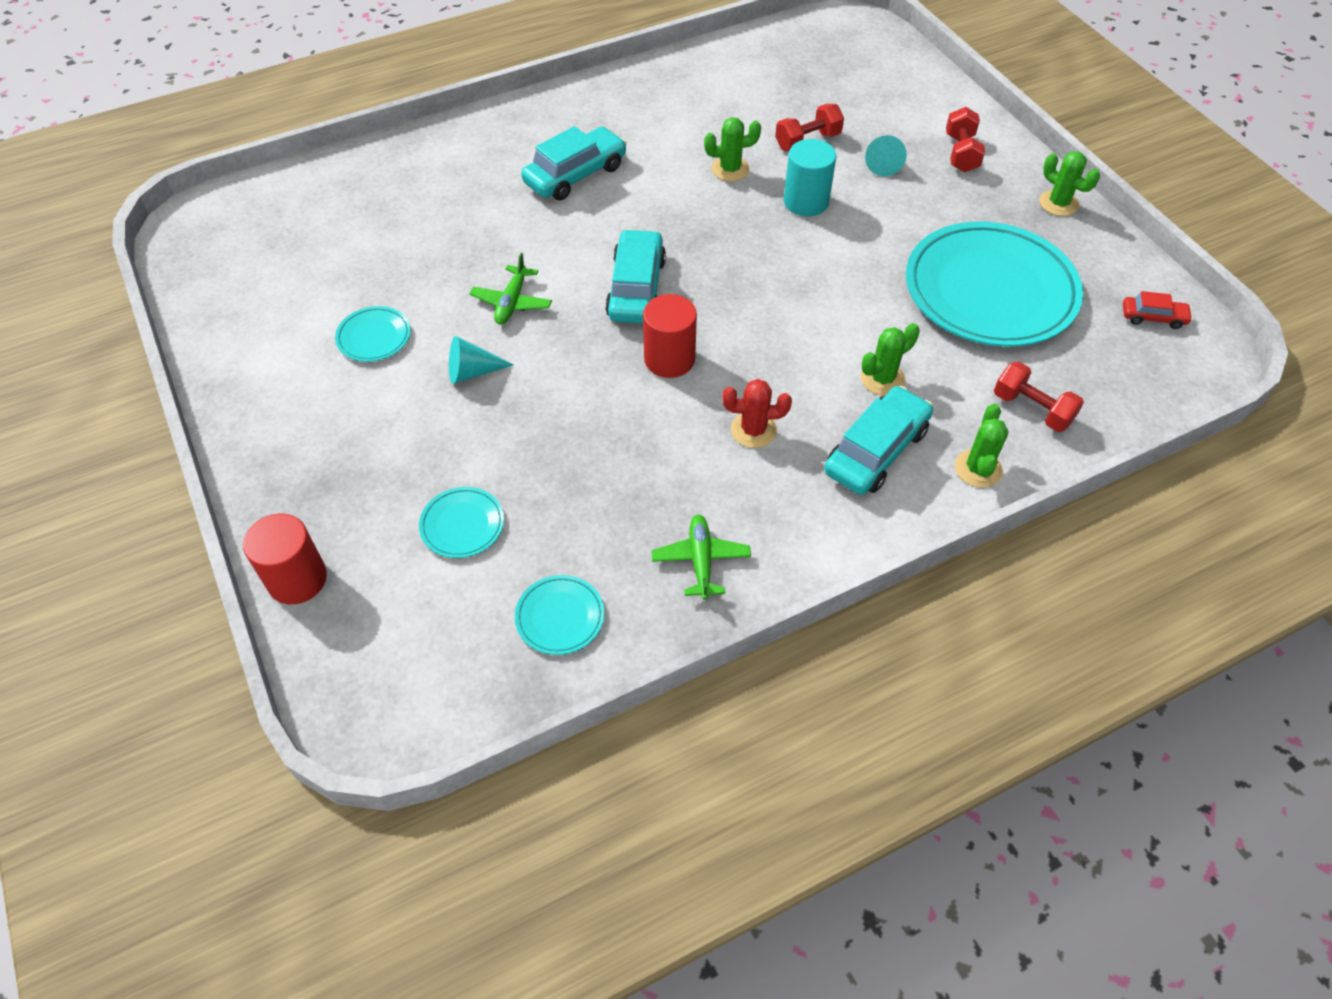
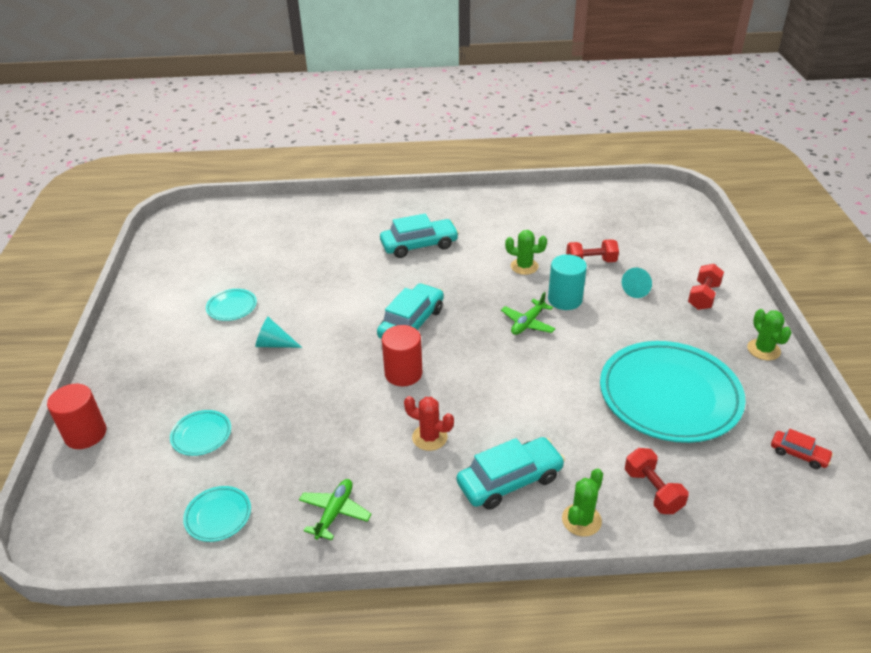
camera: 25 degrees right, 15 degrees down
green plane [469,253,552,325] -> green plane moved to [501,292,556,335]
green cactus [861,323,920,395] -> none

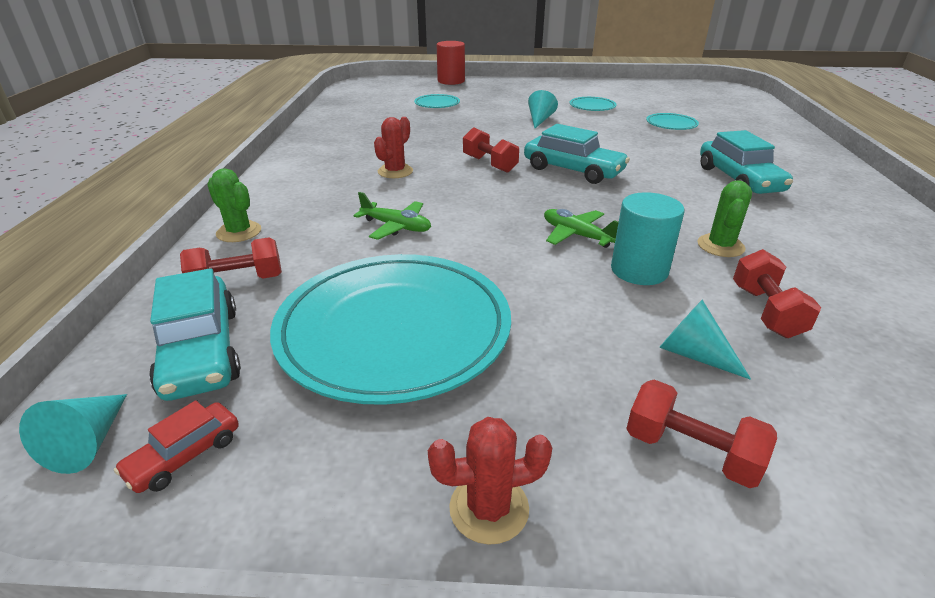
camera: 95 degrees right, 5 degrees down
turquoise plate [183,486,251,542] -> turquoise plate moved to [646,113,699,130]
green plane [299,479,371,540] -> green plane moved to [353,192,431,240]
red cylinder [382,325,422,386] -> red dumbbell [463,127,519,173]
turquoise car [457,437,565,510] -> turquoise car moved to [149,268,241,401]
green cactus [747,309,792,360] -> red cactus [428,417,552,545]
none -> turquoise cone [19,394,127,474]

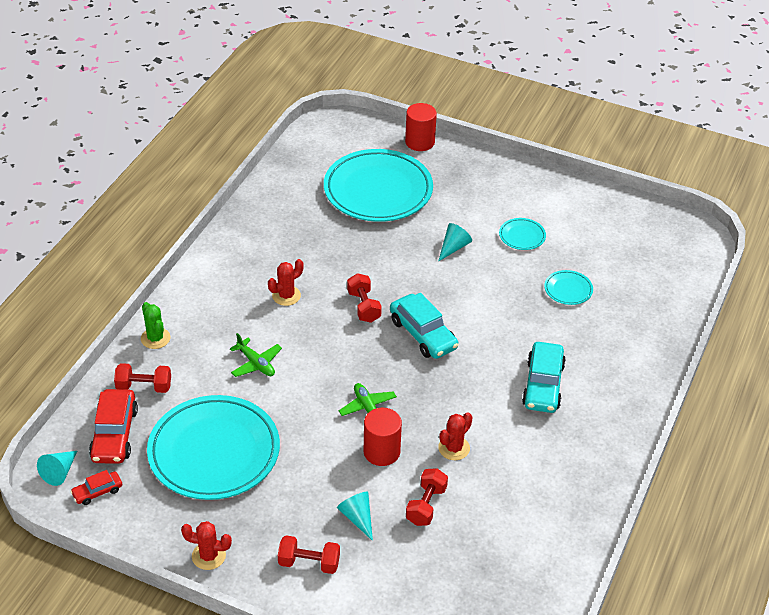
camera: 20 degrees right, 10 degrees up
turquoise car [149,268,241,401] -> red car [89,389,138,464]
turquoise plate [414,94,460,108] -> turquoise plate [324,149,433,222], size x2.40
turquoise cylinder [611,192,684,285] -> red cylinder [364,408,402,466]
red dumbbell [626,379,777,488] -> red dumbbell turned 45 degrees counterclockwise [278,535,340,574]
green cactus [697,181,752,257] -> red cactus [438,412,473,460]

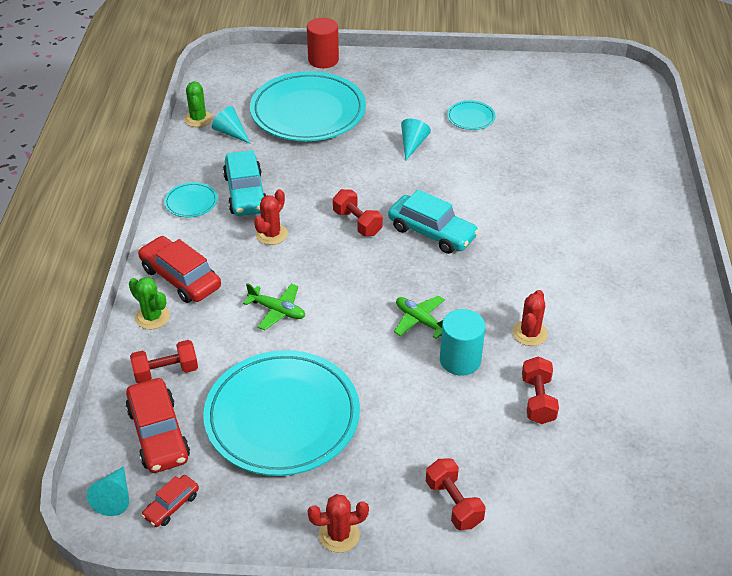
camera: 20 degrees left, 0 degrees up
red dumbbell [278,535,340,574] -> red dumbbell turned 75 degrees clockwise [426,458,486,530]
turquoise cone [337,492,373,541] -> turquoise cone moved to [212,106,250,143]
red cylinder [364,408,402,466] -> turquoise cylinder [440,309,485,376]
turquoise car [522,342,566,413] -> turquoise car moved to [223,150,266,216]
turquoise plate [544,270,593,305] -> turquoise plate moved to [164,182,218,217]
none -> red car [138,236,221,303]
none -> green cactus [184,81,212,127]

